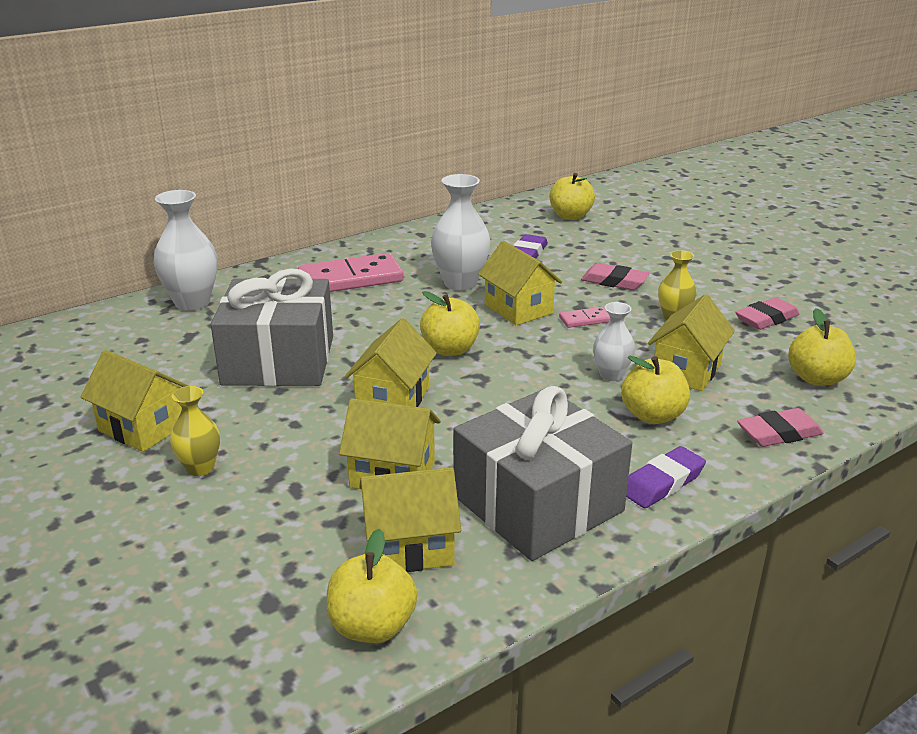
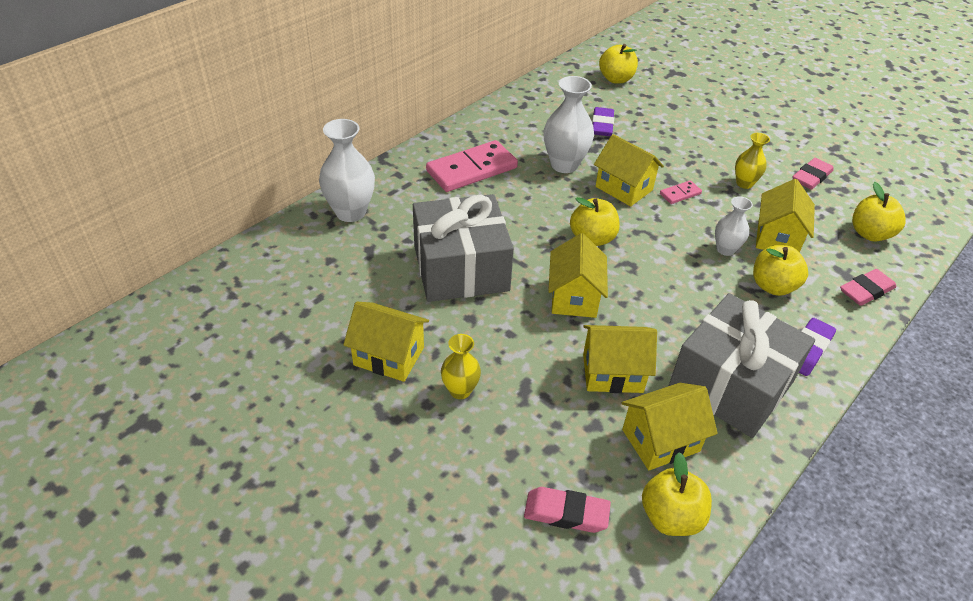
camera: 15 degrees left, 15 degrees up
pink eraser [581,263,650,290] -> pink eraser moved to [524,487,611,533]

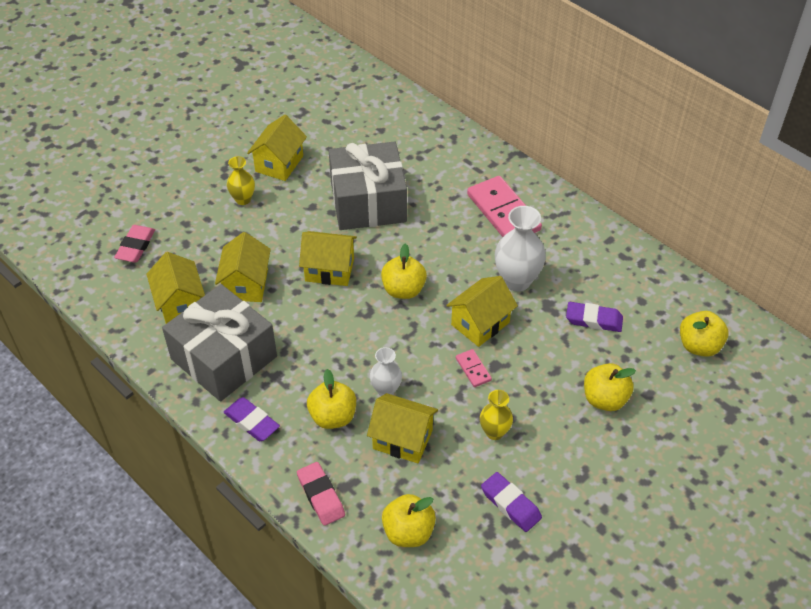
camera: 95 degrees right, 5 degrees up
white vase [319,119,375,222] -> none
yellow apple [642,452,712,536] -> yellow apple moved to [584,363,636,411]
pink eraser [793,158,834,189] -> purple eraser [481,472,542,532]

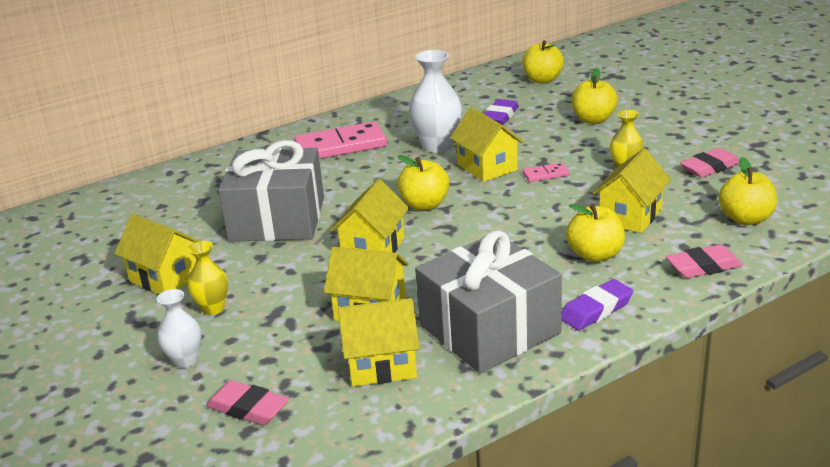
camera: 75 degrees left, 20 degrees down
white vase [370,347,402,396] -> white vase moved to [157,289,201,368]
purple eraser [481,472,542,532] -> pink eraser [680,148,739,178]

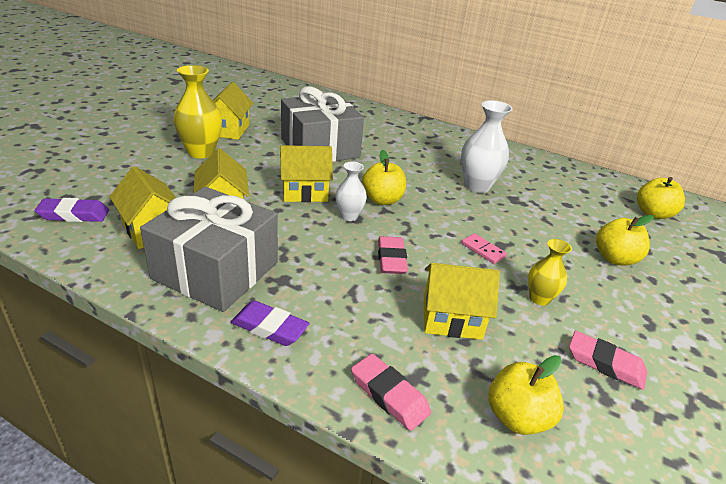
camera: 55 degrees right, 5 degrees up
white vase [157,289,201,368] -> white vase moved to [335,161,367,221]
yellow vase [188,241,228,315] -> yellow vase [173,65,222,158], size x1.69
pink eraser [206,380,289,425] -> pink eraser moved to [378,236,408,274]
pink domino [294,121,387,159] -> none
yellow house [450,107,524,182] -> none
purple eraser [484,99,519,125] -> purple eraser moved to [35,198,109,222]
yellow apple [566,204,625,262] -> none

